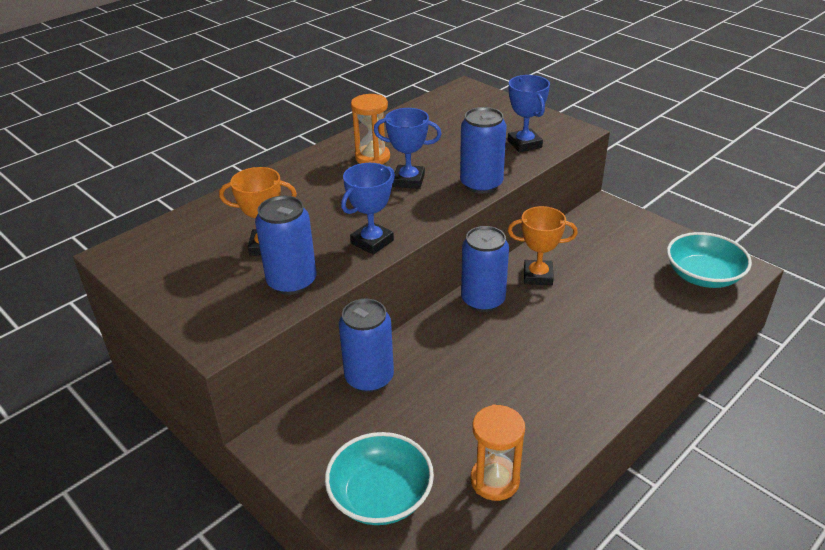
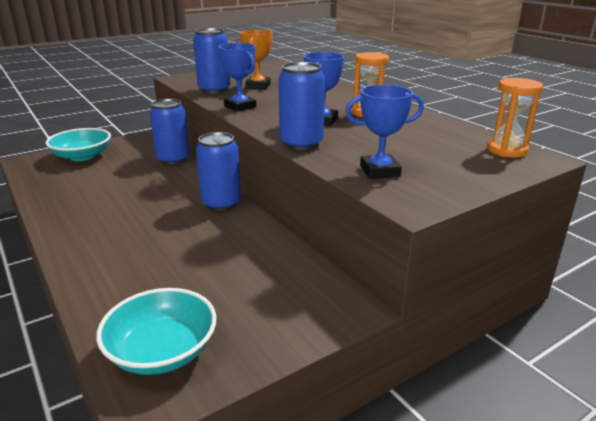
camera: 100 degrees right, 10 degrees down
orange hourglass [471,404,525,501] -> orange hourglass moved to [487,78,543,157]
orange trophy [508,206,578,285] -> none

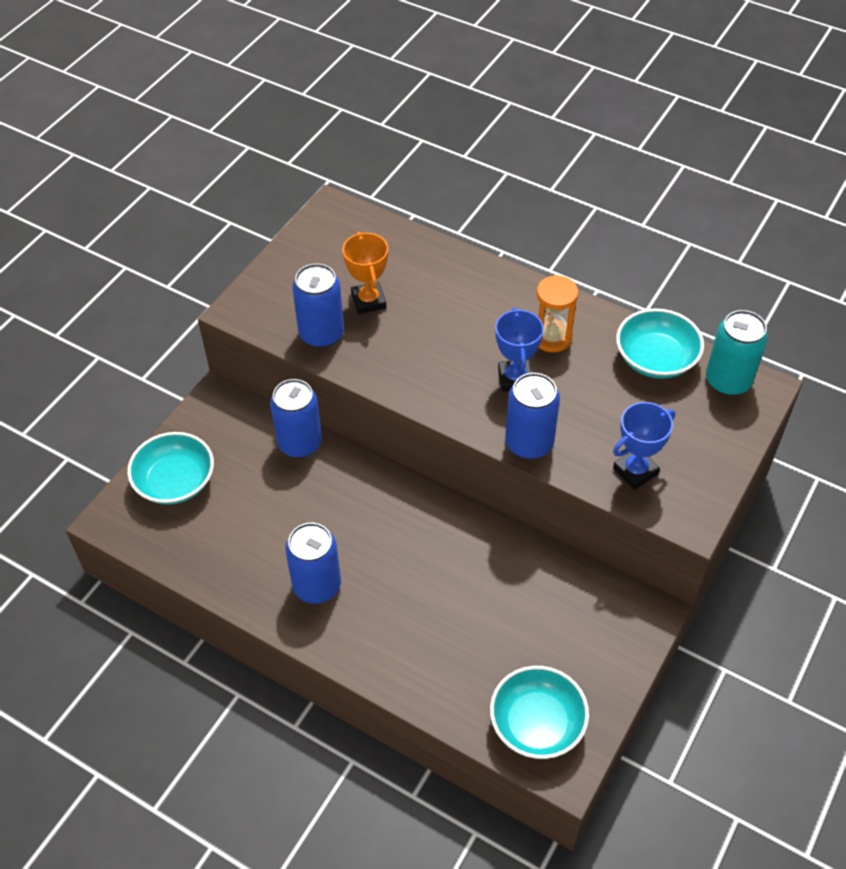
camera: 25 degrees left, 25 degrees up
blue can [196,132,241,211] -> blue can moved to [285,523,341,604]
blue trophy [218,43,256,112] -> none
orange hourglass [487,78,543,157] -> turquoise can [706,310,768,396]
none -> turquoise bowl [616,309,704,379]

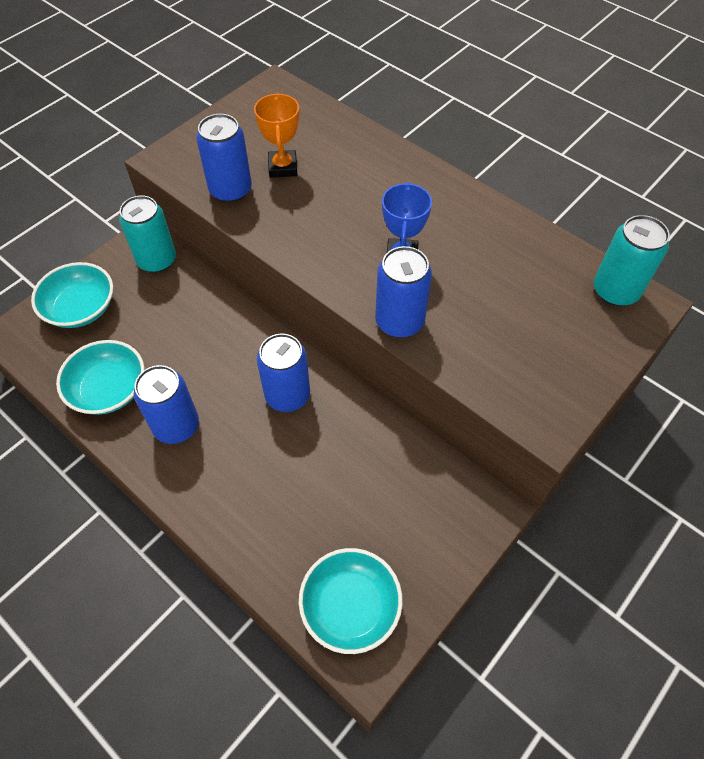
camera: 10 degrees right, 5 degrees up
blue can [270,379,322,458] -> blue can moved to [257,334,310,412]
orange hourglass [537,275,578,352] -> none
blue trophy [613,402,675,490] -> none
turquoise bowl [616,309,704,379] -> turquoise bowl moved to [56,340,145,415]
none -> turquoise can [119,196,176,273]

